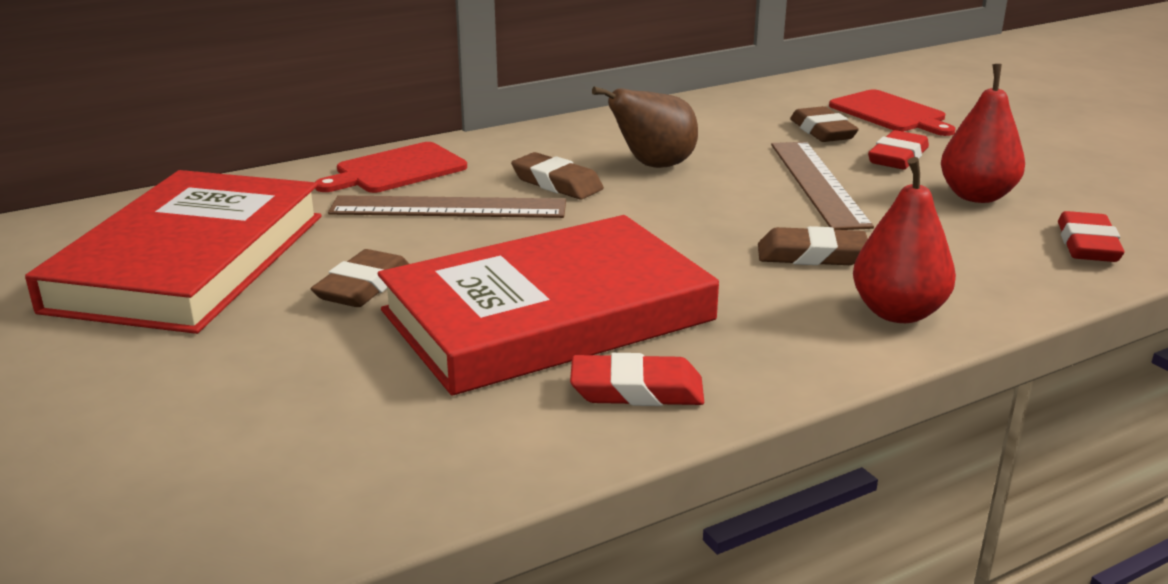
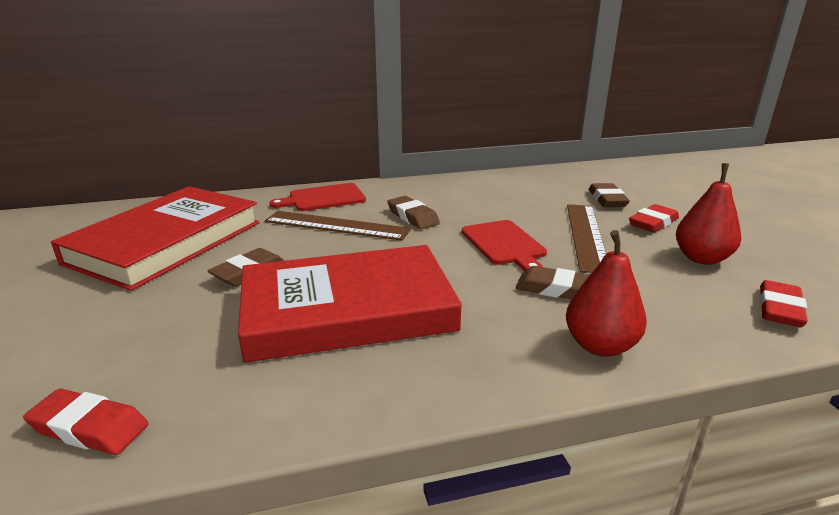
camera: 15 degrees right, 0 degrees up
red eraser [570,353,704,406] -> red eraser moved to [23,389,148,455]
brown pear [592,87,698,168] -> none
red cutting board [829,89,956,136] -> red cutting board moved to [462,220,547,271]

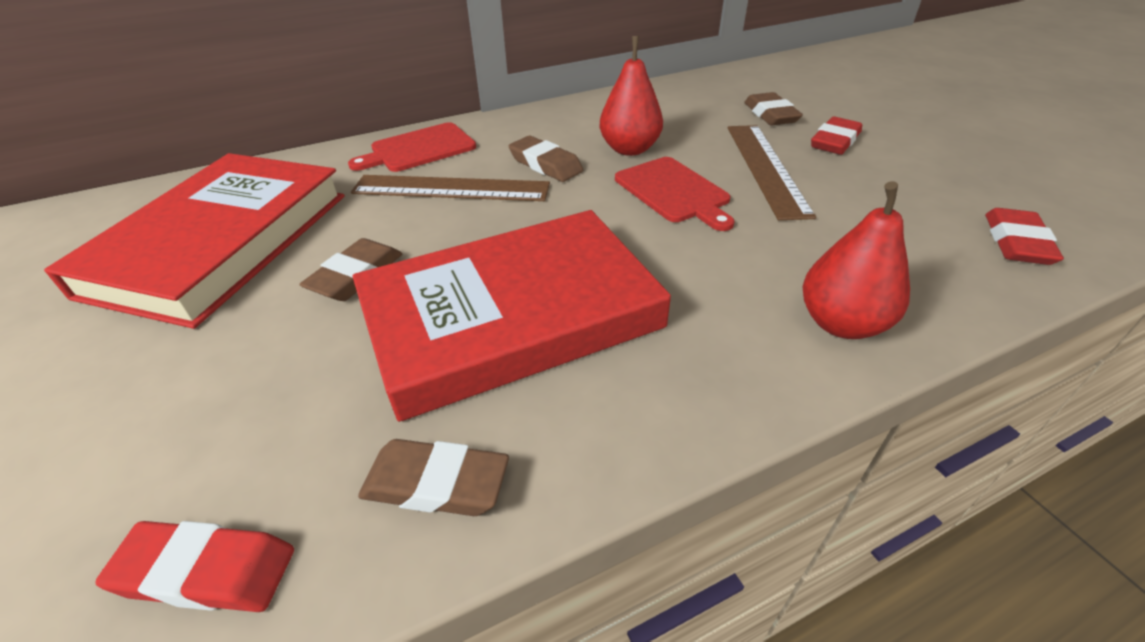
camera: 10 degrees left, 15 degrees up
brown eraser [516,266,589,299] -> brown eraser moved to [358,439,509,516]
red pear [676,163,741,265] -> red pear moved to [600,36,663,156]

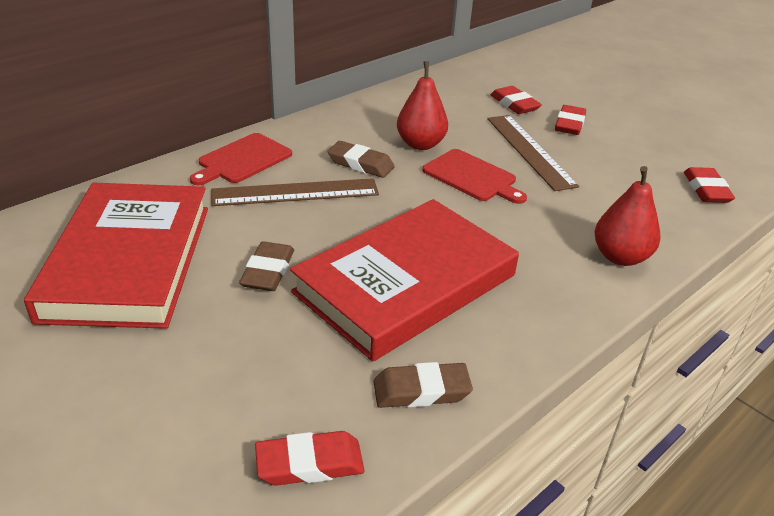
camera: 20 degrees left, 5 degrees down
brown eraser [744,92,803,126] -> red eraser [490,86,542,114]

